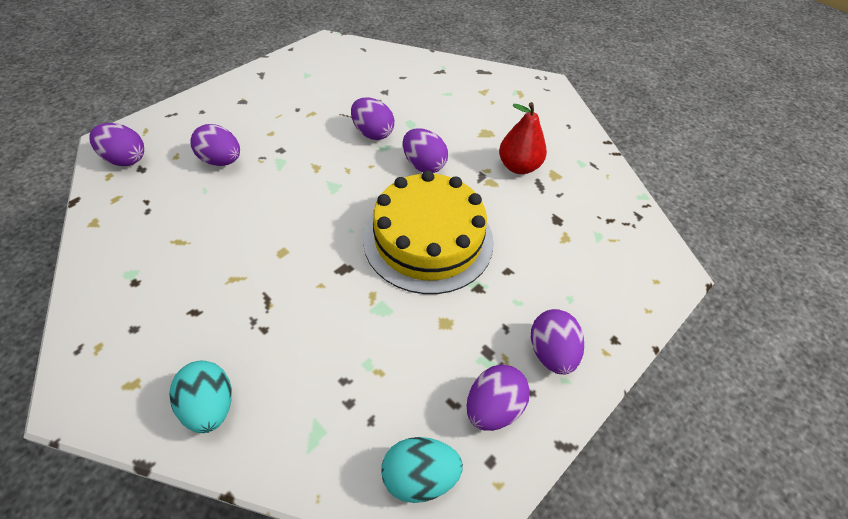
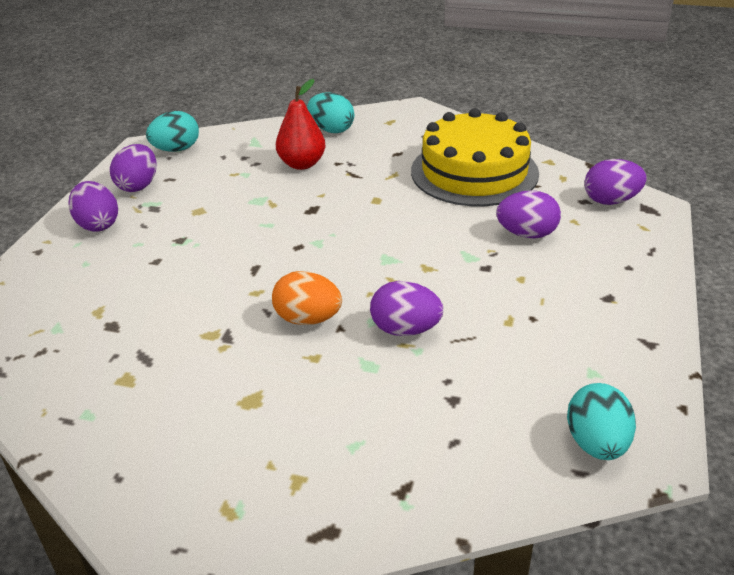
camera: 155 degrees right, 15 degrees down
yellow cake [363,170,494,294] -> yellow cake moved to [411,108,539,206]
purple egg [403,128,448,173] -> orange egg [272,271,342,325]
red pear [499,102,547,174] -> red pear moved to [276,79,325,170]
none -> turquoise egg [567,383,636,460]

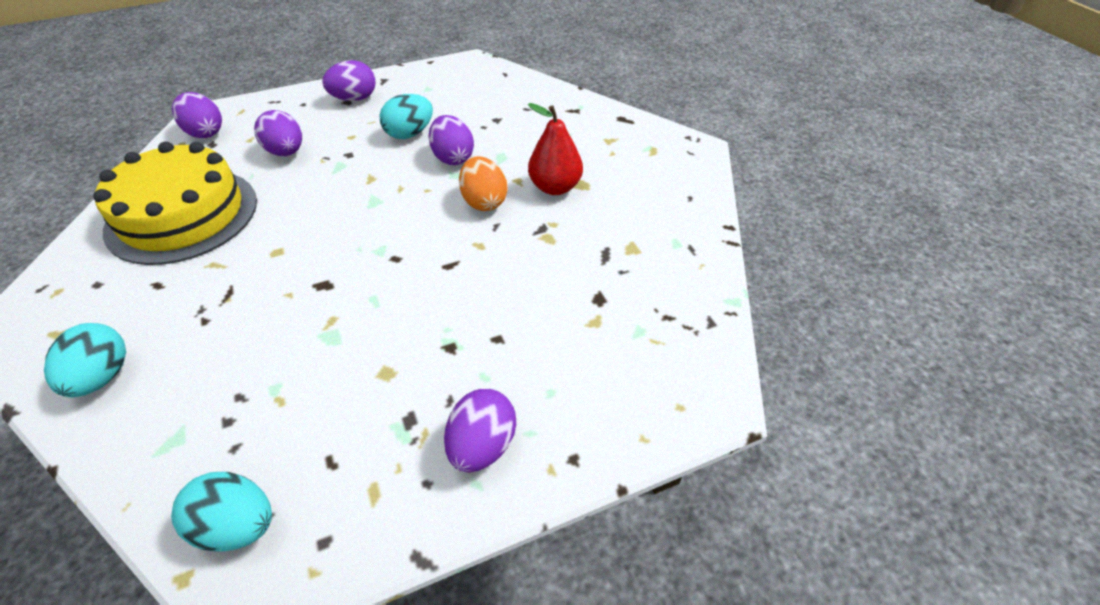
camera: 130 degrees left, 10 degrees up
purple egg [110,144,157,192] -> purple egg moved to [322,60,376,101]
red pear [276,79,325,170] -> red pear moved to [528,103,583,195]
turquoise egg [567,383,636,460] -> turquoise egg moved to [379,94,433,139]

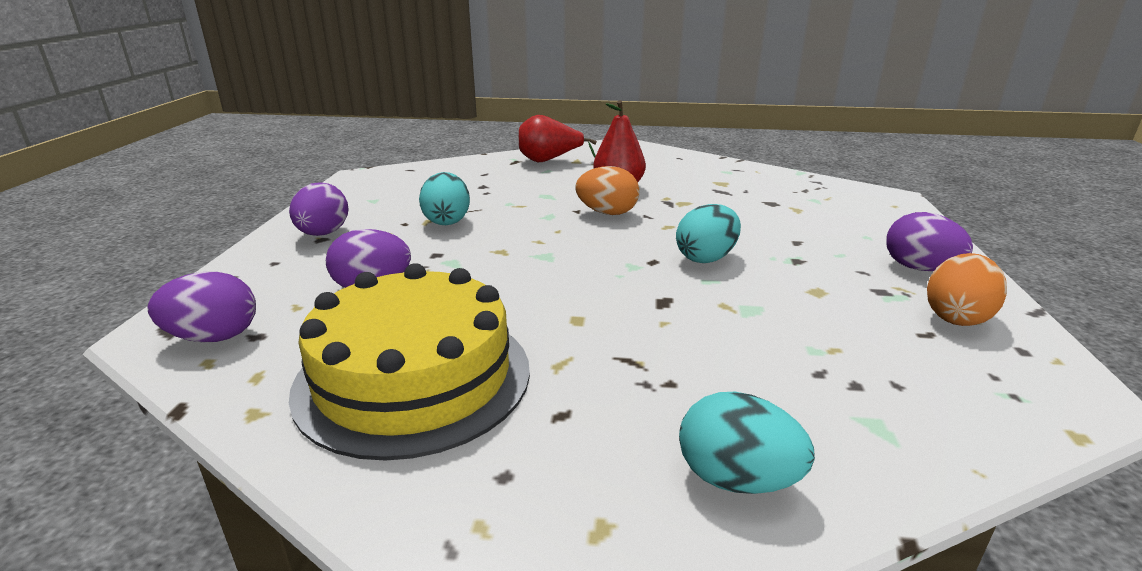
camera: 60 degrees left, 20 degrees down
turquoise egg [171,472,272,552] -> turquoise egg moved to [676,204,741,263]
purple egg [428,115,474,165] -> none
none -> red pear [519,115,597,162]
none -> orange egg [927,253,1007,326]

